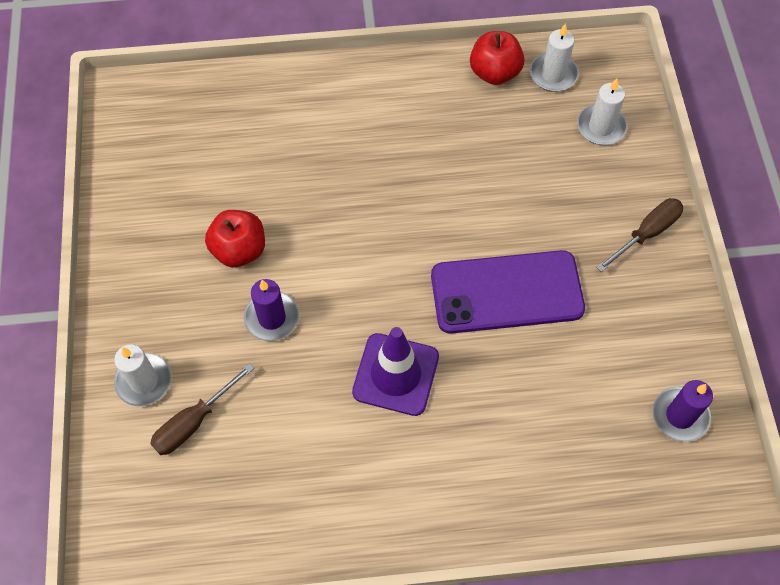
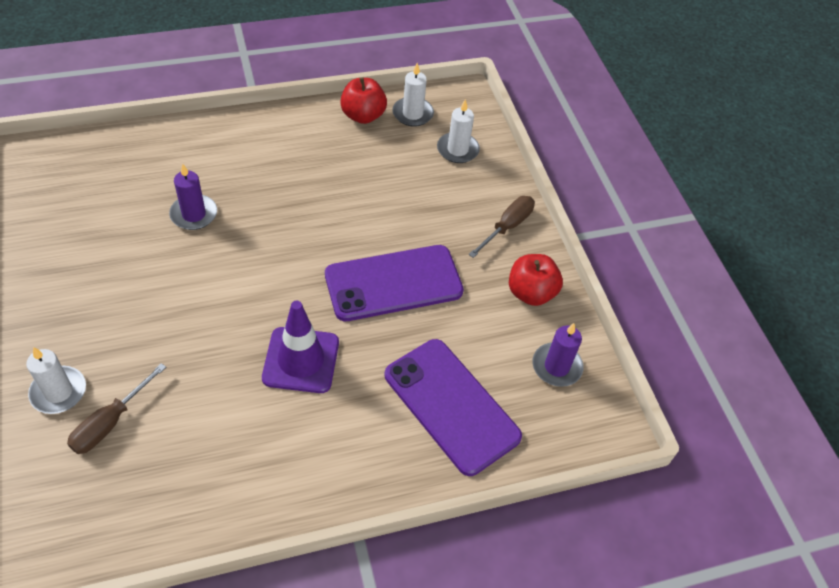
camera: 15 degrees left, 10 degrees down
red apple [205,210,265,268] -> red apple moved to [509,254,563,306]
purple candle [244,279,299,341] -> purple candle moved to [169,164,217,230]
none -> purple phone [385,339,522,476]

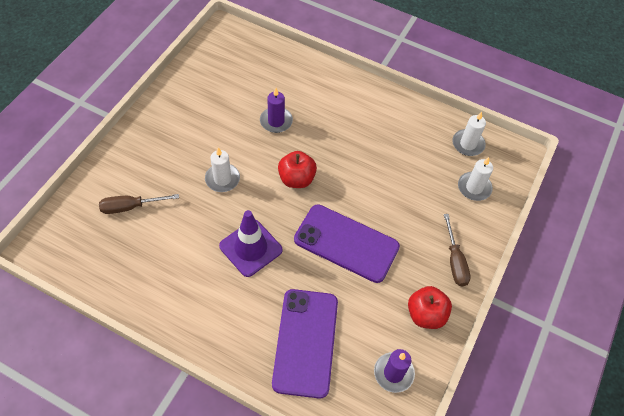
camera: 45 degrees right, 5 degrees up
white candle [26,347,86,414] -> white candle moved to [205,148,240,192]
red apple [340,77,387,124] -> red apple moved to [278,151,317,188]
brown screwdriver [468,196,535,258] -> brown screwdriver turned 90 degrees clockwise [444,214,471,287]

